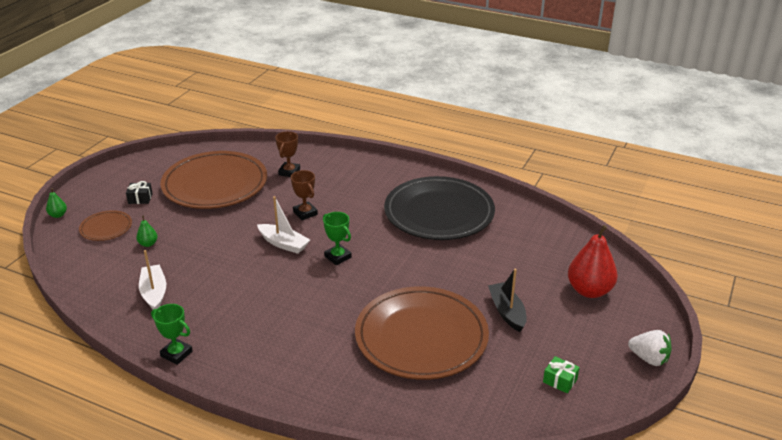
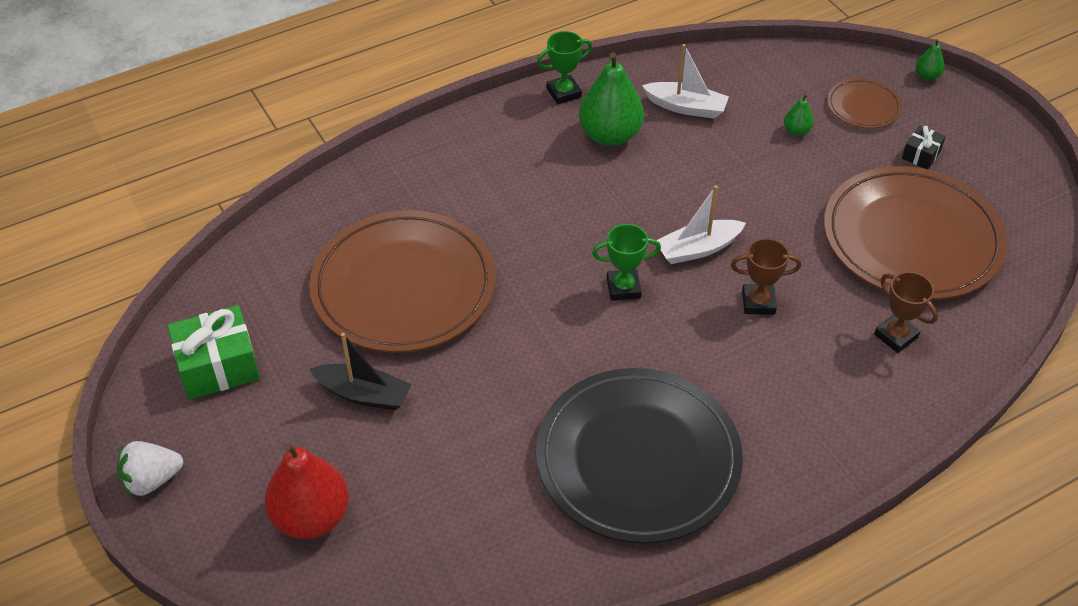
camera: 125 degrees right, 15 degrees up
green gift [543,356,580,393] -> green gift [167,305,260,400], size x1.93
none -> green pear [579,53,644,146]

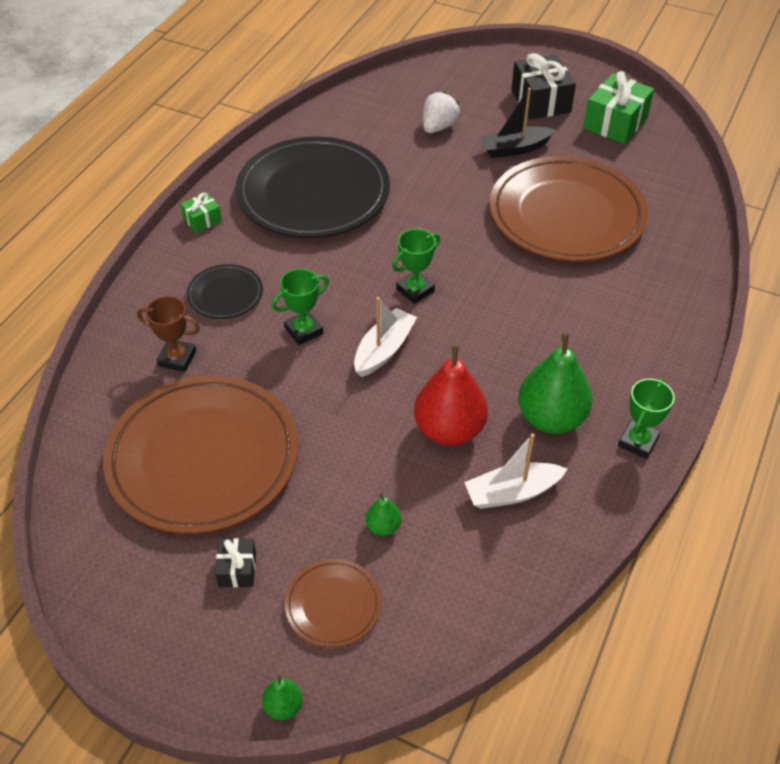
camera: 145 degrees right, 0 degrees up
white strawberry [117,441,183,497] -> white strawberry moved to [423,91,460,133]
red pear [265,443,349,539] -> red pear moved to [414,344,488,446]
brown trophy [731,238,801,315] -> green trophy [272,269,329,345]
none -> green gift [181,193,222,233]
none -> black plate [186,264,263,319]
none -> black gift [511,53,576,120]

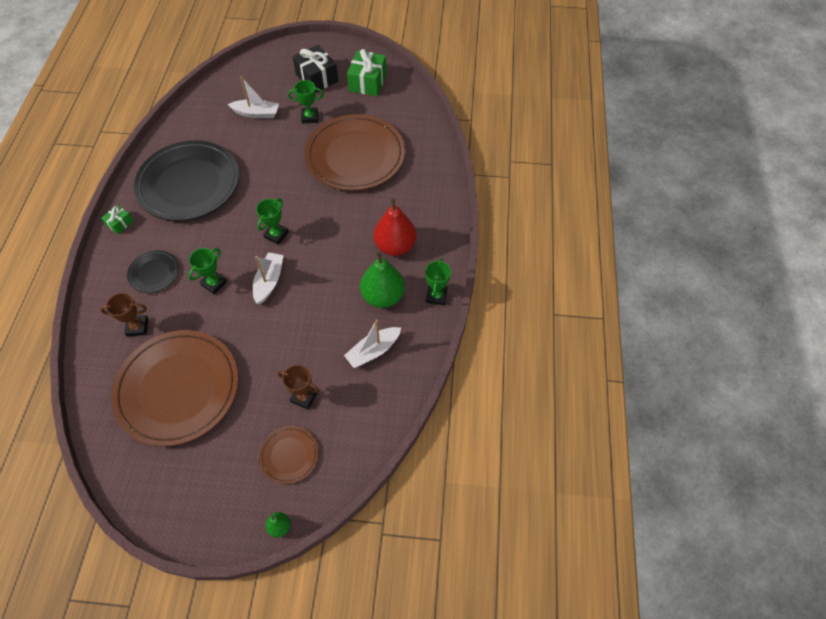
camera: 20 degrees left, 10 degrees up
black gift [215,538,256,587] -> none
green pear [366,493,401,536] -> brown trophy [277,364,320,410]
red pear [414,344,488,446] -> red pear moved to [374,198,416,256]
white strawberry [423,91,460,133] -> white boat [228,76,279,118]
black boat [479,88,555,158] -> green trophy [288,80,324,123]

